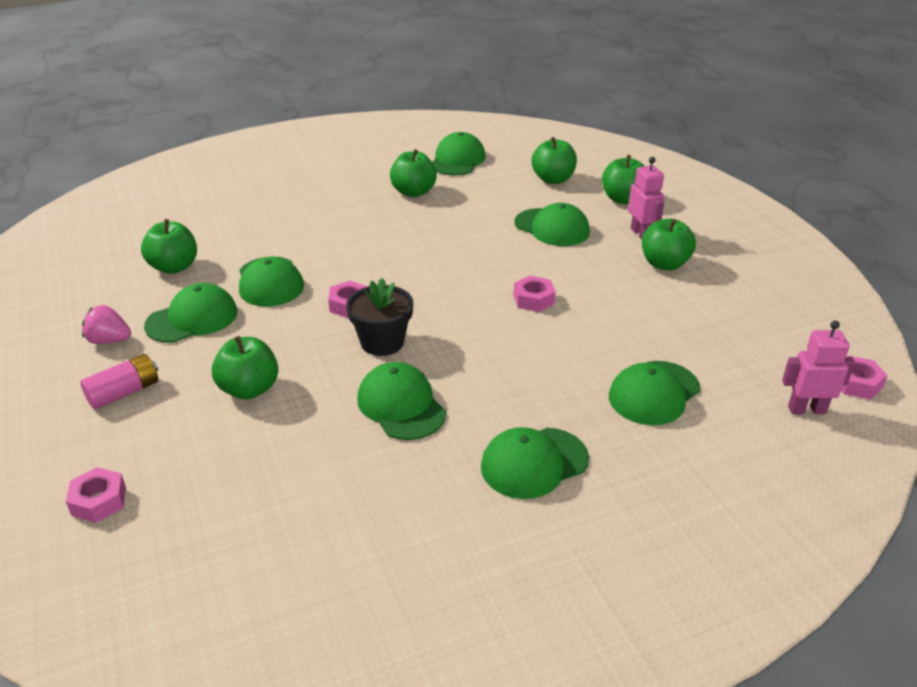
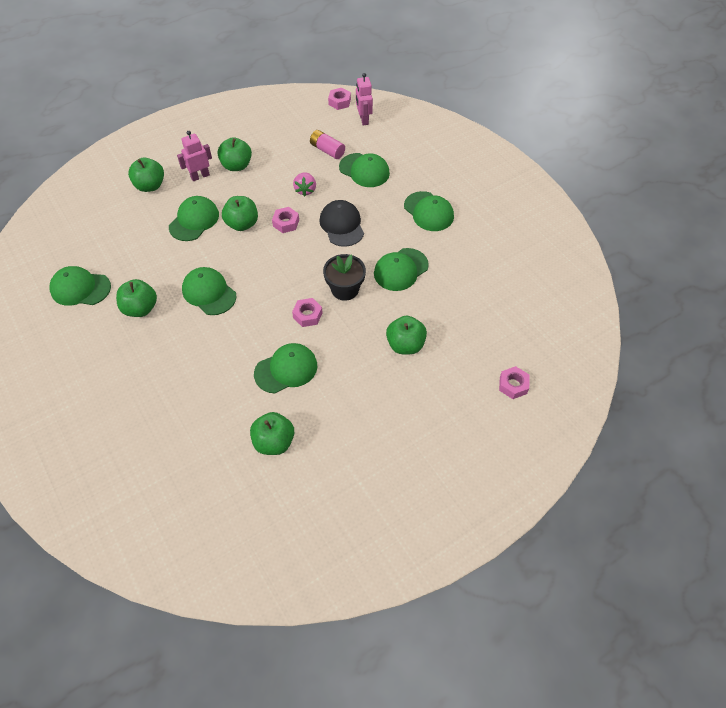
camera: 100 degrees left, 20 degrees up
pink battery [80,354,158,409] -> pink battery moved to [310,130,345,159]
pink strawberry [82,305,131,344] -> pink strawberry moved to [293,172,316,196]
green cap [144,283,237,343] -> green cap moved to [182,267,236,315]
green apple [531,137,577,184] -> green apple moved to [222,196,258,231]
none -> black cap [320,200,364,247]

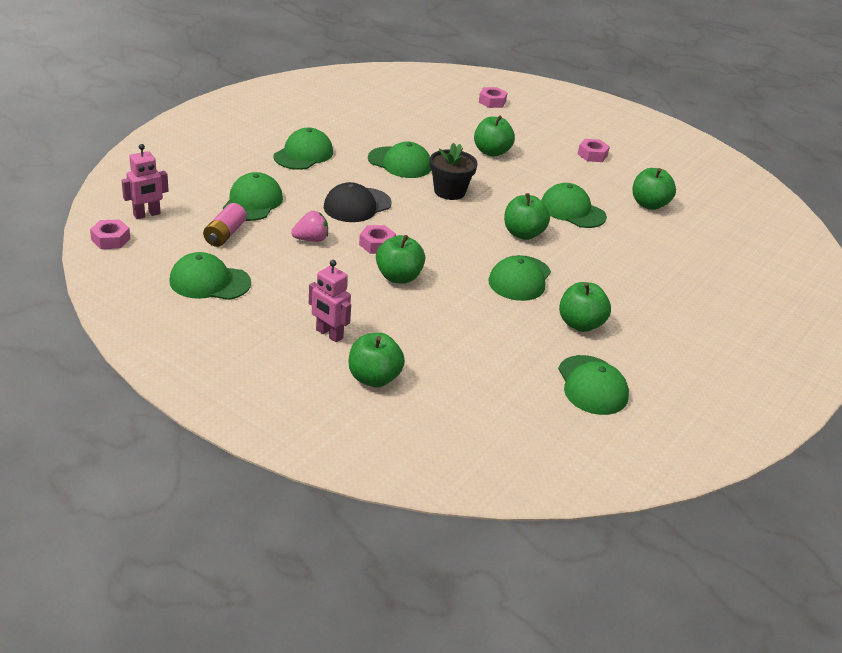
camera: 115 degrees left, 20 degrees down
green cap [169,196,219,241] -> green cap moved to [169,252,251,300]
green apple [217,137,252,171] -> green apple moved to [504,193,550,240]
pink nut [292,298,323,327] -> pink nut moved to [578,139,610,162]

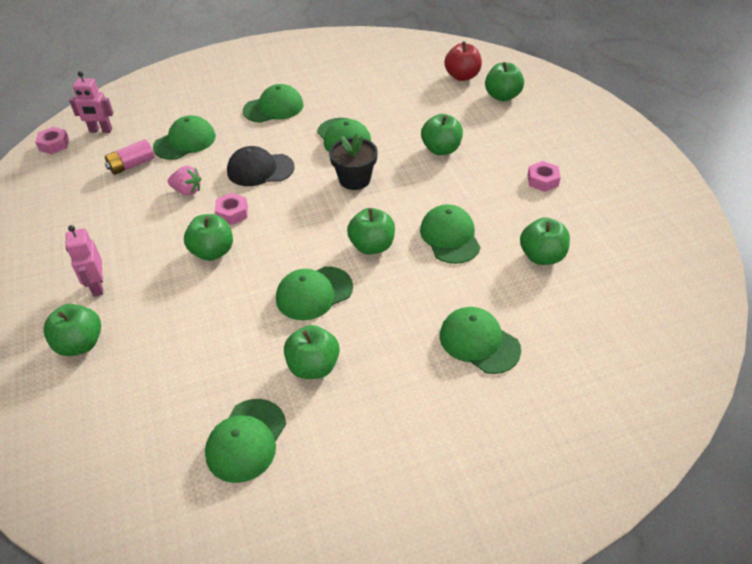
camera: 40 degrees right, 10 degrees up
green cap [169,252,251,300] -> green cap moved to [440,307,521,374]
pink nut [479,87,507,108] -> green apple [485,62,524,101]
none -> red apple [444,41,482,81]

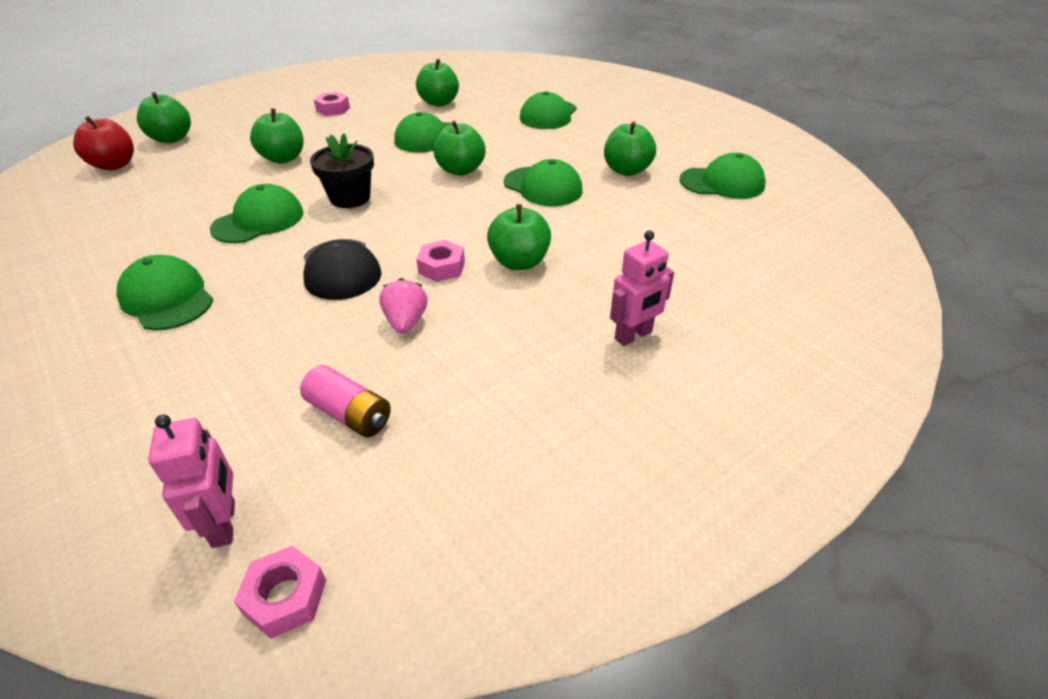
camera: 110 degrees left, 5 degrees down
green apple [43,304,101,356] -> none
green cap [153,115,216,160] -> none

